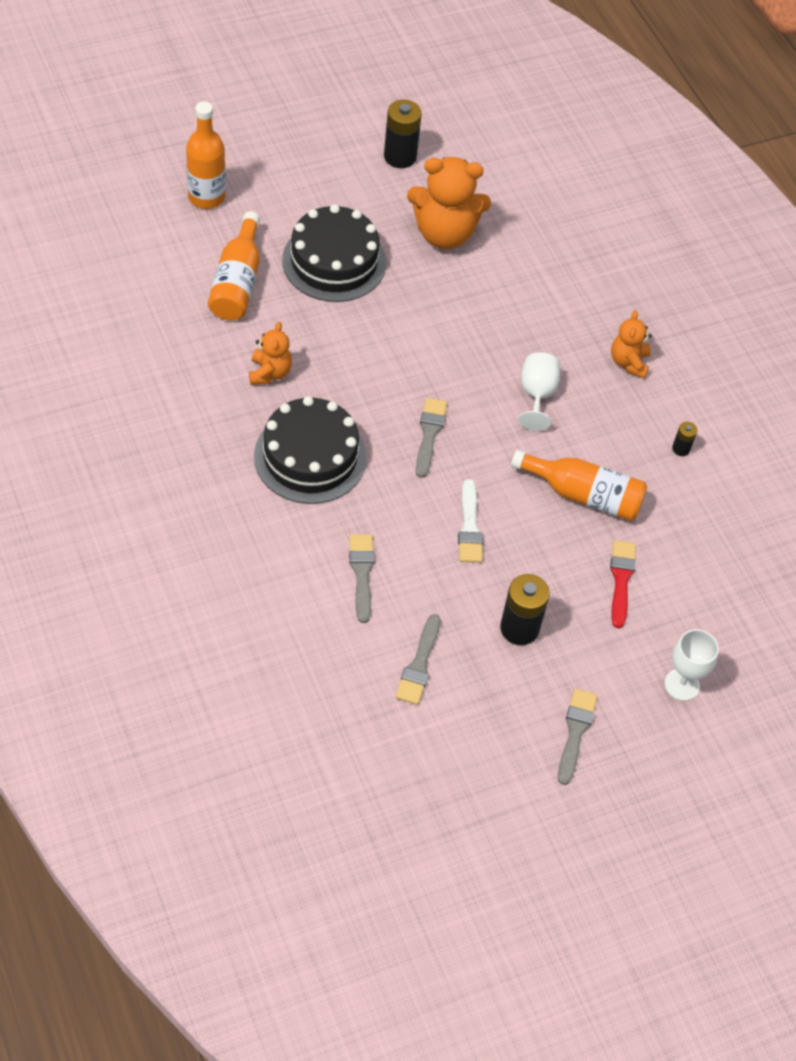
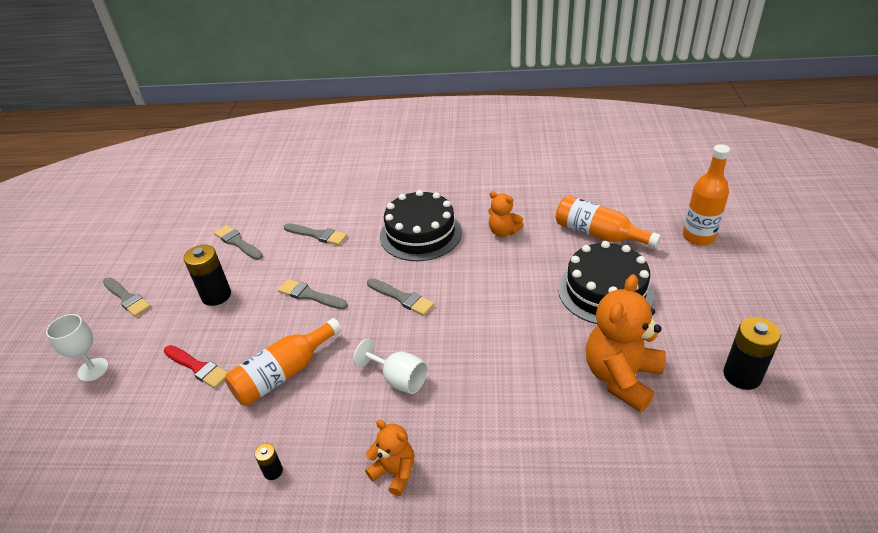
camera: 125 degrees right, 15 degrees down
white brush [458,479,483,563] -> grey brush [278,279,348,309]

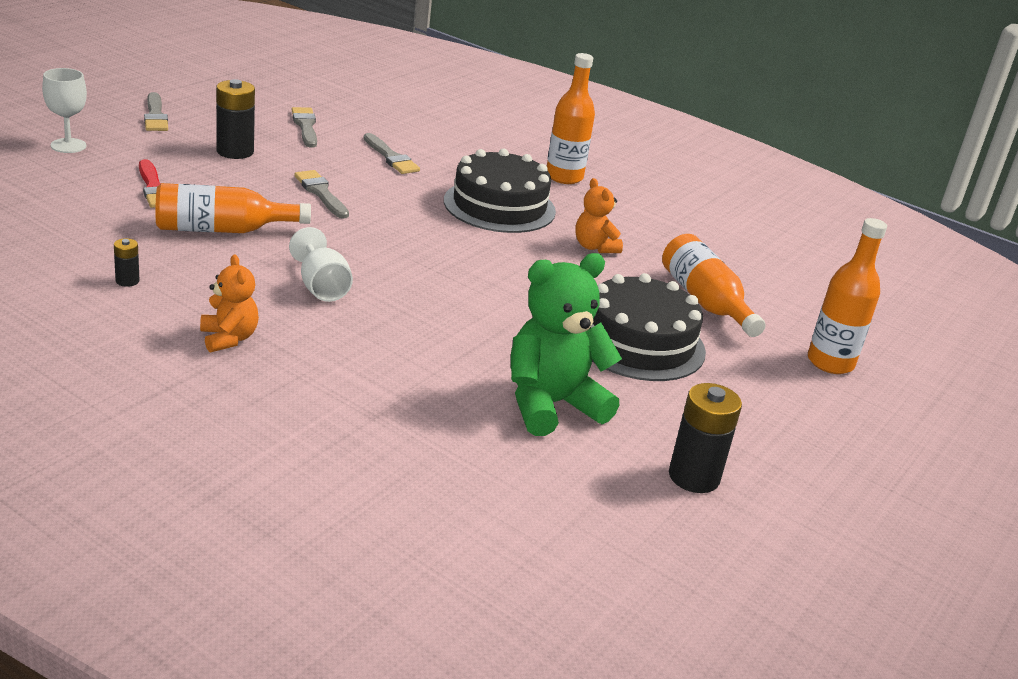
camera: 25 degrees right, 10 degrees down
grey brush [367,278,434,316] -> none
orange teddy bear [586,274,666,412] -> green teddy bear [511,253,622,436]
none -> orange bottle [547,53,595,184]

